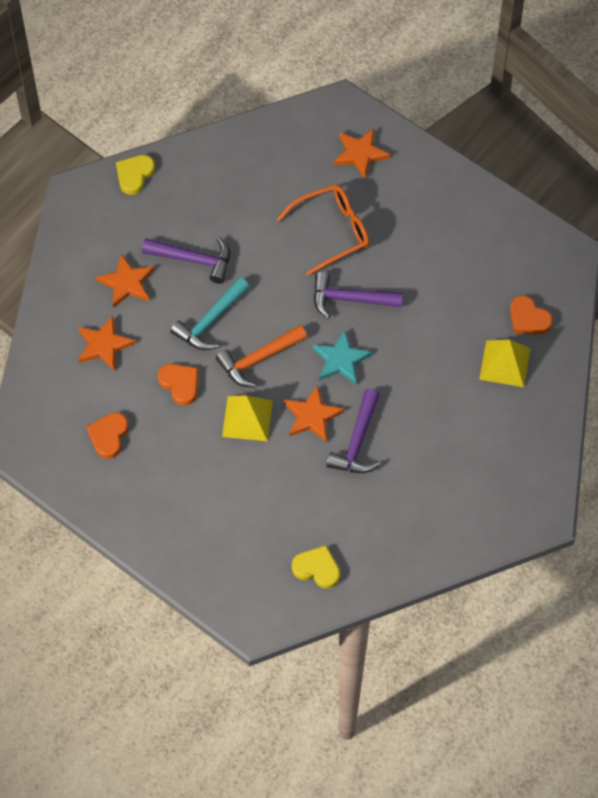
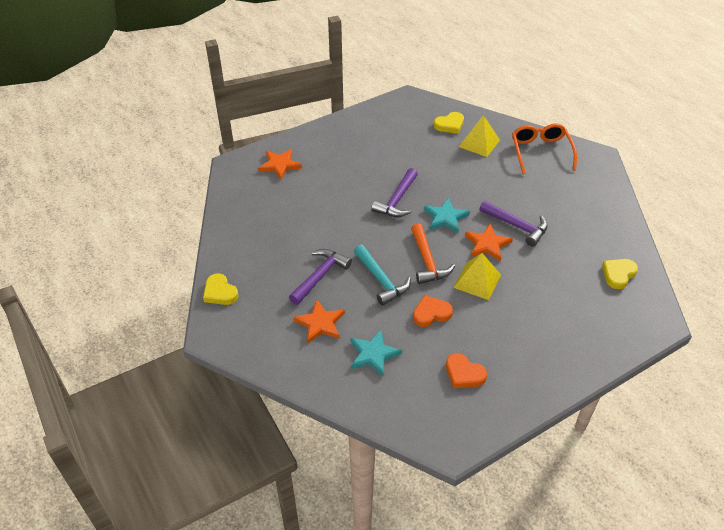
camera: 70 degrees left, 15 degrees down
orange star [78,316,136,371] -> turquoise star [351,329,402,377]
orange glasses [277,185,369,276] -> orange glasses moved to [512,124,577,174]
orange heart [510,295,553,334] -> yellow heart [434,112,464,134]

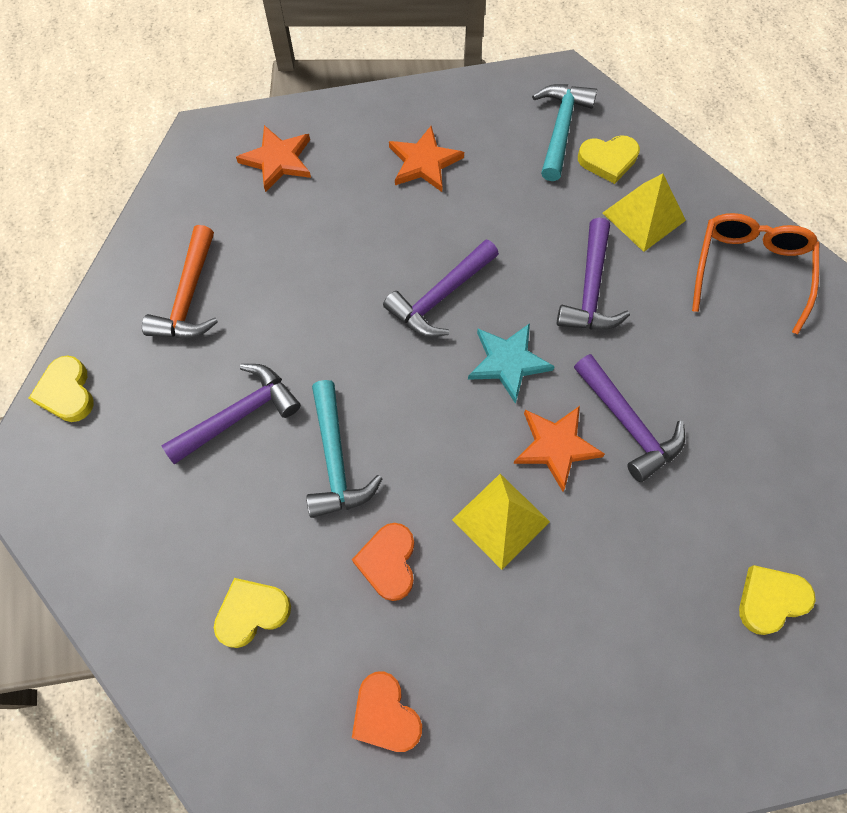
camera: 20 degrees right, 20 degrees up
orange star [293,299,345,344] -> orange star moved to [389,126,464,192]
turquoise star [351,329,402,377] -> yellow heart [214,578,291,648]
orange hammer [411,224,455,284] -> orange hammer moved to [142,225,218,338]
orange heart [413,295,453,327] -> orange heart turned 90 degrees counterclockwise [352,523,414,601]
none -> turquoise hammer [532,84,597,181]
none -> purple hammer [557,218,630,330]

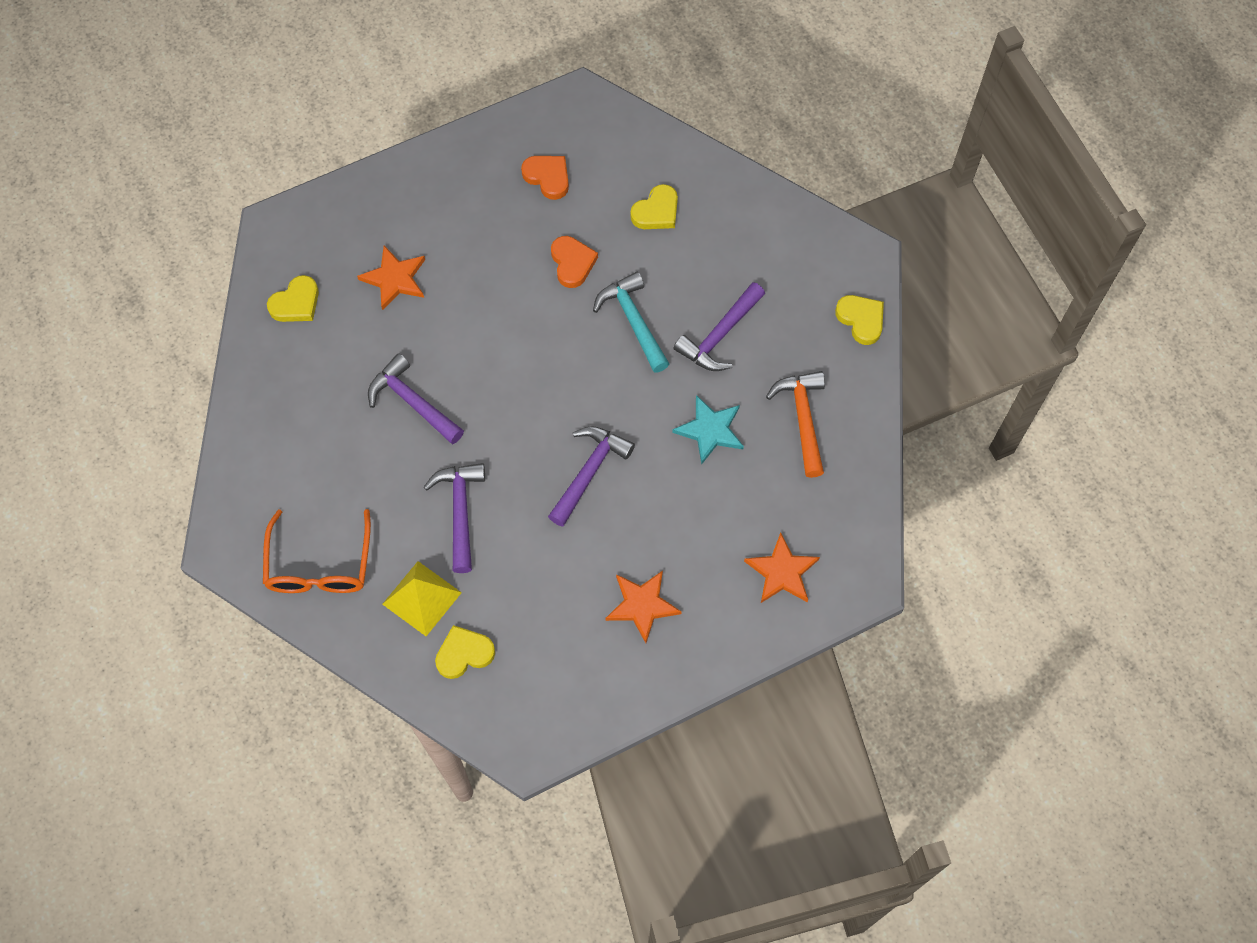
camera: 165 degrees right, 0 degrees up
yellow pyramid [452,474,550,570] -> none
turquoise star [468,323,555,404] -> turquoise star moved to [672,395,744,465]
orange star [513,406,605,491] -> orange star moved to [357,246,425,310]
turquoise hammer [532,84,597,181] -> none

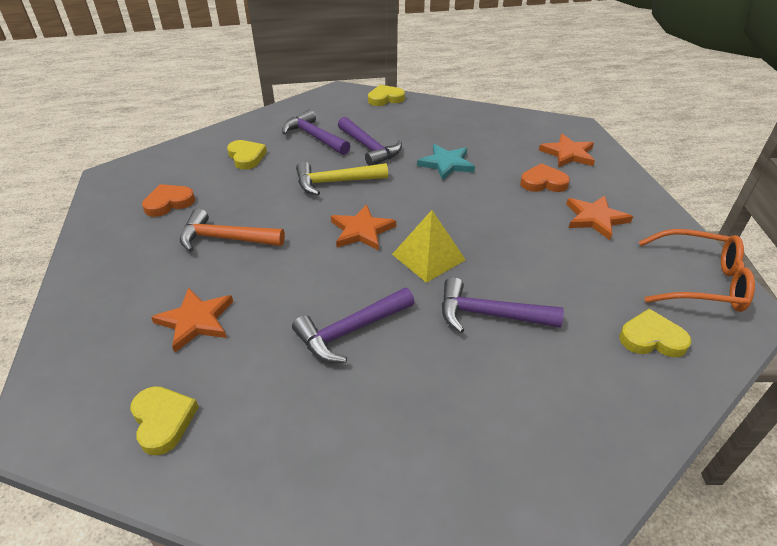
camera: 75 degrees left, 25 degrees down
orange glasses [263,509,371,593] -> orange glasses moved to [639,229,755,312]
yellow pyramid [382,561,462,636] -> yellow pyramid moved to [392,210,466,283]
yellow heart [435,625,495,679] -> yellow heart turned 105 degrees clockwise [619,309,691,357]
purple hammer [548,426,635,527] -> purple hammer moved to [282,110,350,155]
orange heart [551,236,598,288] -> orange heart moved to [520,163,570,192]
turquoise hammer [593,272,669,373] -> yellow hammer [296,162,388,195]
orange hammer [766,371,825,478] -> orange hammer moved to [180,208,285,252]
none -> orange star [331,204,396,251]

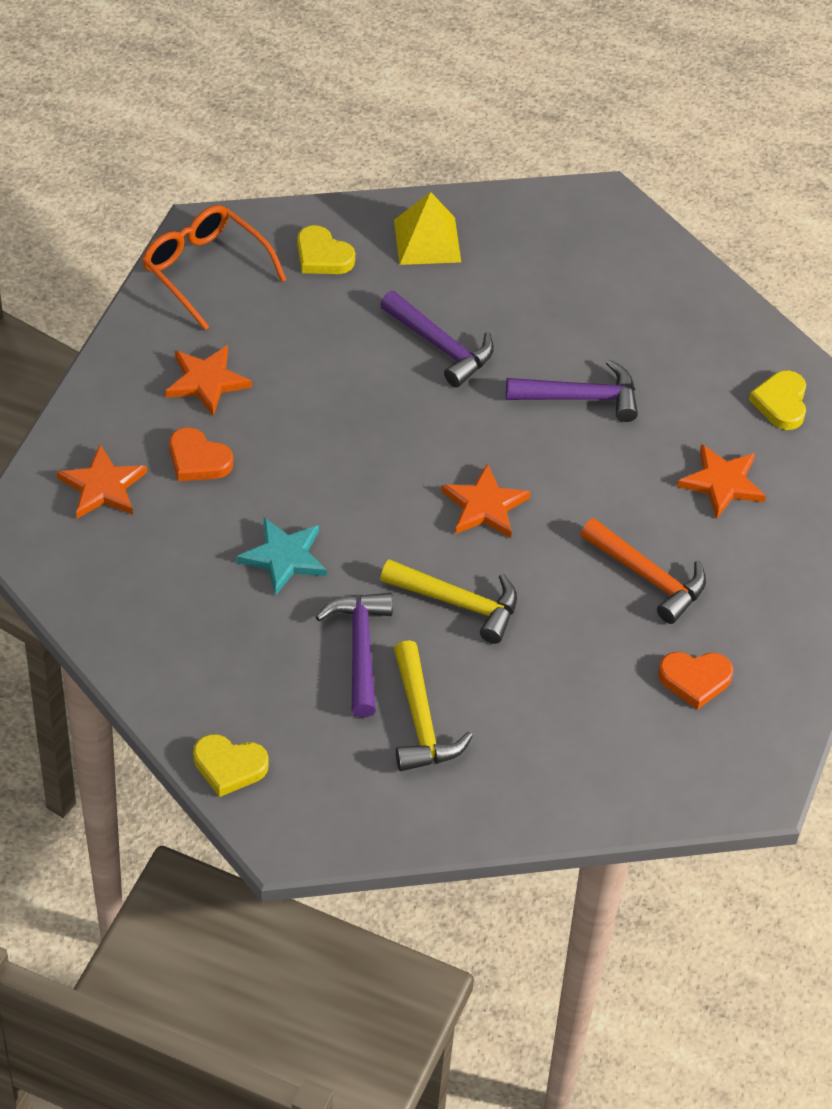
camera: 150 degrees left, 10 degrees up
yellow heart [227,140,267,170] -> none
purple hammer [282,110,350,155] -> yellow hammer [394,640,473,771]
yellow pyramid [392,210,466,283] -> yellow pyramid moved to [394,192,461,265]

